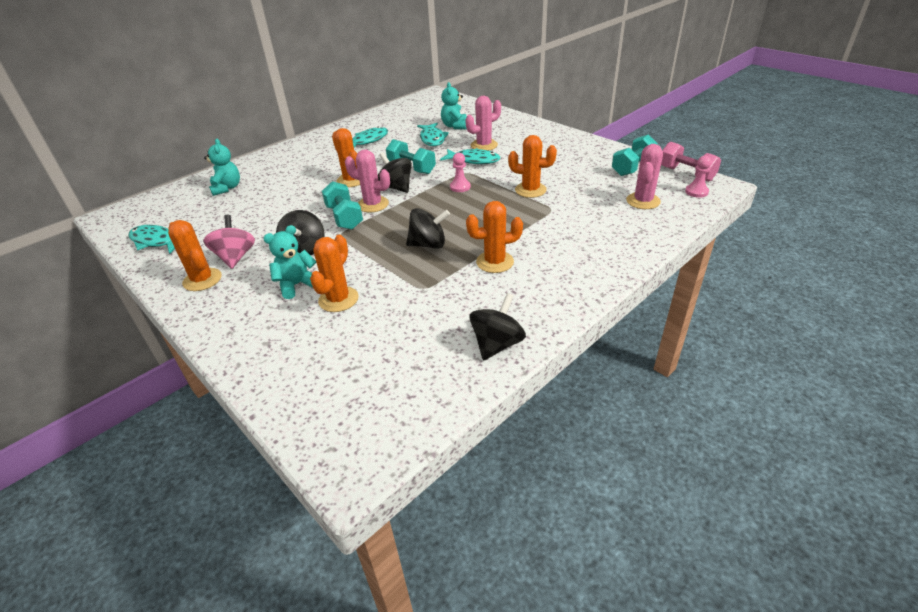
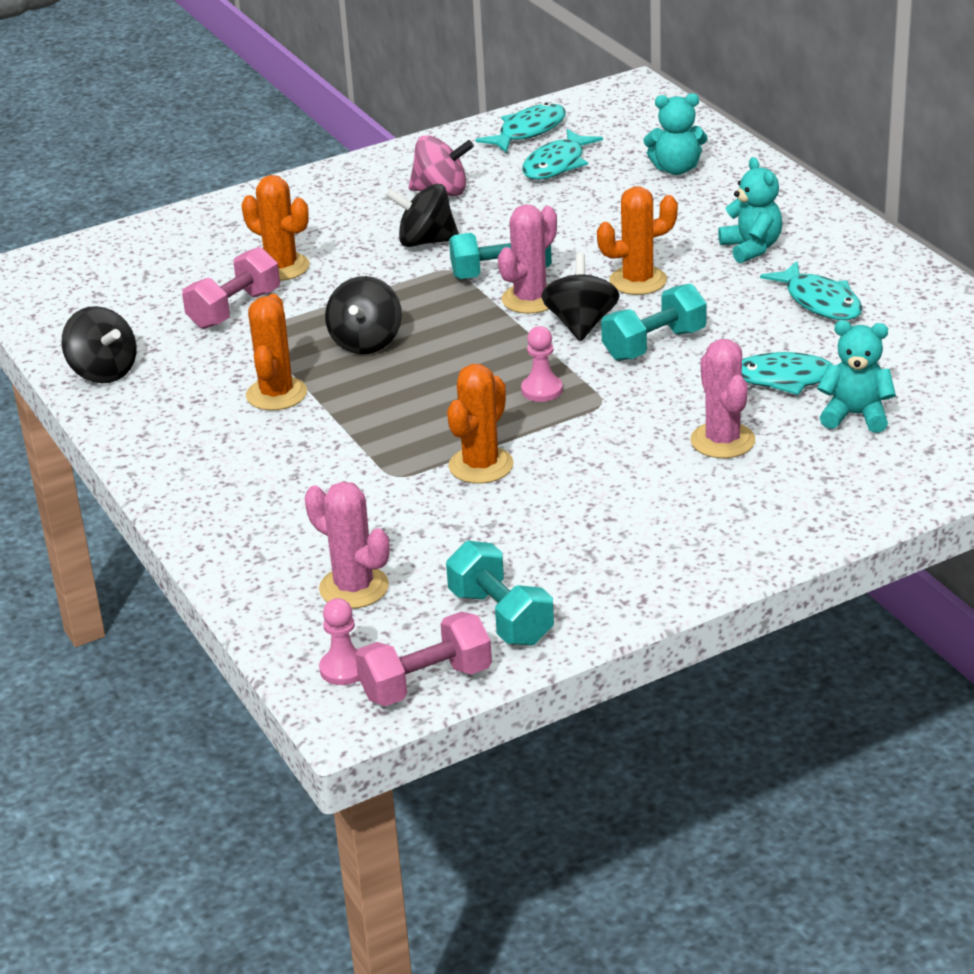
camera: 105 degrees right, 5 degrees down
orange cactus [168,220,222,291] -> none
turquoise teddy bear [263,225,316,299] -> turquoise teddy bear moved to [718,157,782,263]
black spinning top [378,152,412,193] -> black spinning top turned 60 degrees counterclockwise [541,253,620,341]
turquoise fish [440,148,500,164] -> turquoise fish moved to [522,129,603,180]
none -> pink dumbbell [182,247,280,329]

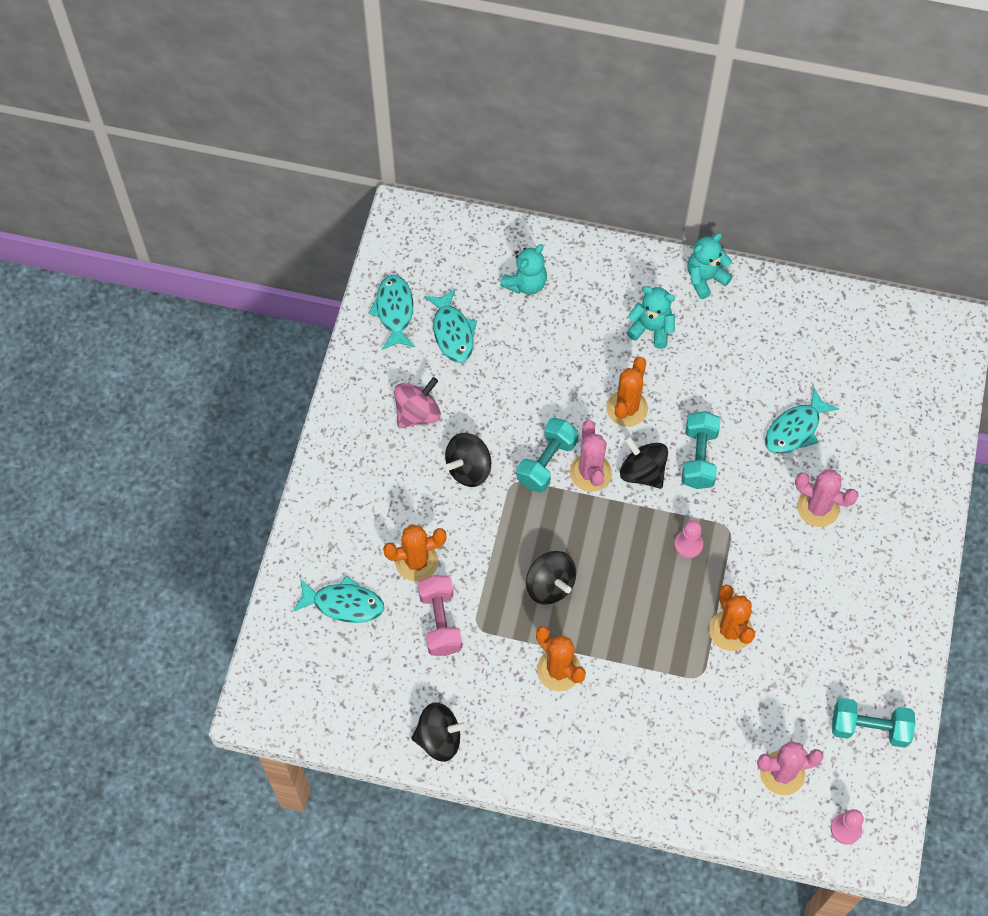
camera: 50 degrees left, 30 degrees up
pink dumbbell [355,612,492,706] -> none
turquoise fish [760,261,863,320] -> turquoise fish moved to [292,575,384,623]
turquoise teddy bear [817,320,896,433] -> turquoise teddy bear moved to [687,233,733,299]

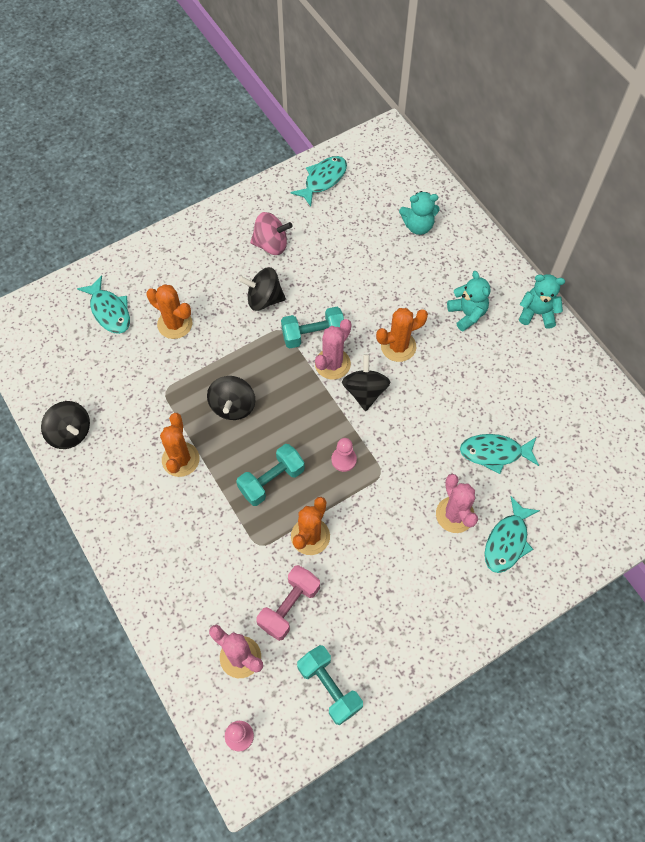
camera: 45 degrees right, 0 degrees up
pink dumbbell [418,575,462,656] -> pink dumbbell moved to [256,565,320,641]
turquoise fish [424,288,477,363] -> turquoise fish moved to [485,496,540,573]
turquoise dumbbell [682,411,720,489] -> turquoise dumbbell moved to [236,444,305,506]

